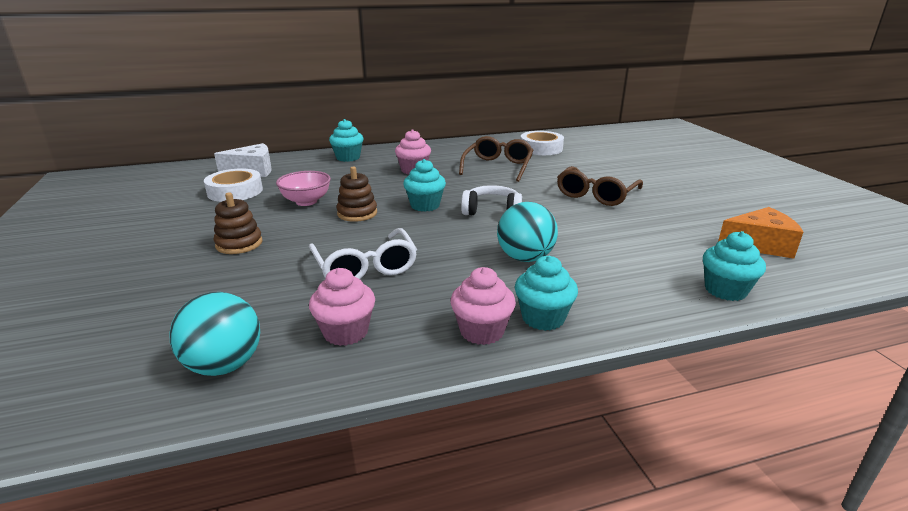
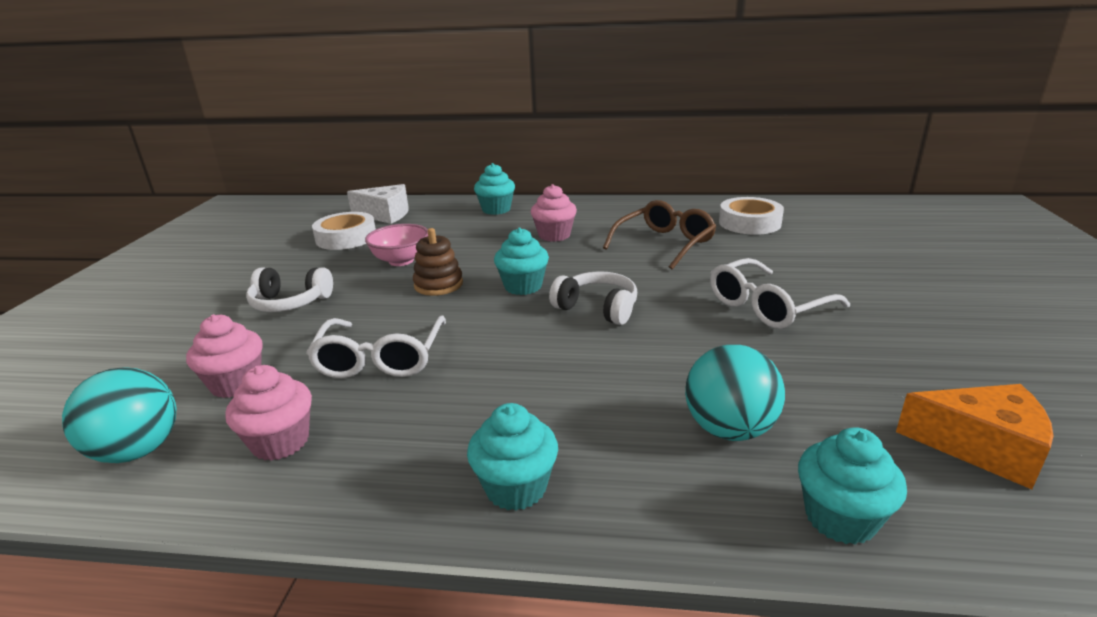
camera: 25 degrees right, 0 degrees up
brown stacking toy [214,192,263,254] -> white headphones [246,268,333,312]
pink cupcake [451,267,516,345] -> pink cupcake moved to [186,314,263,398]
turquoise ball [497,202,558,262] -> turquoise ball moved to [685,345,785,441]
brown glasses [557,166,643,206] -> white glasses [710,258,850,329]

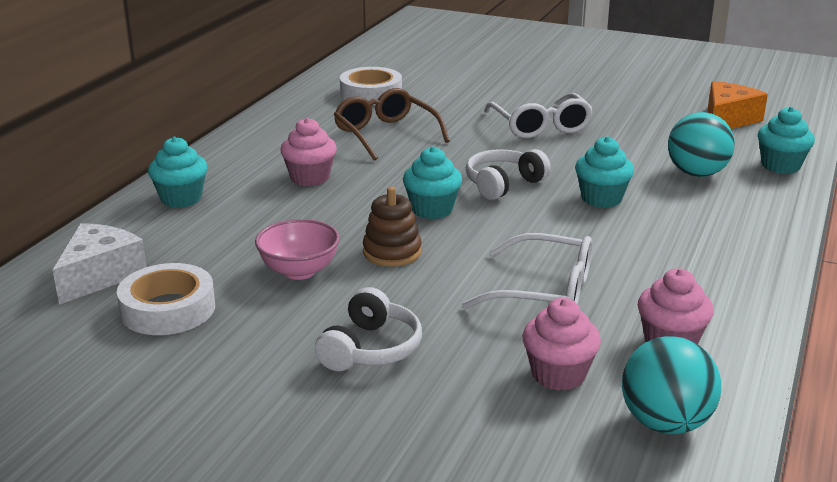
camera: 75 degrees left, 0 degrees up
turquoise cupcake [467,403,558,511] -> turquoise cupcake moved to [575,137,634,208]

